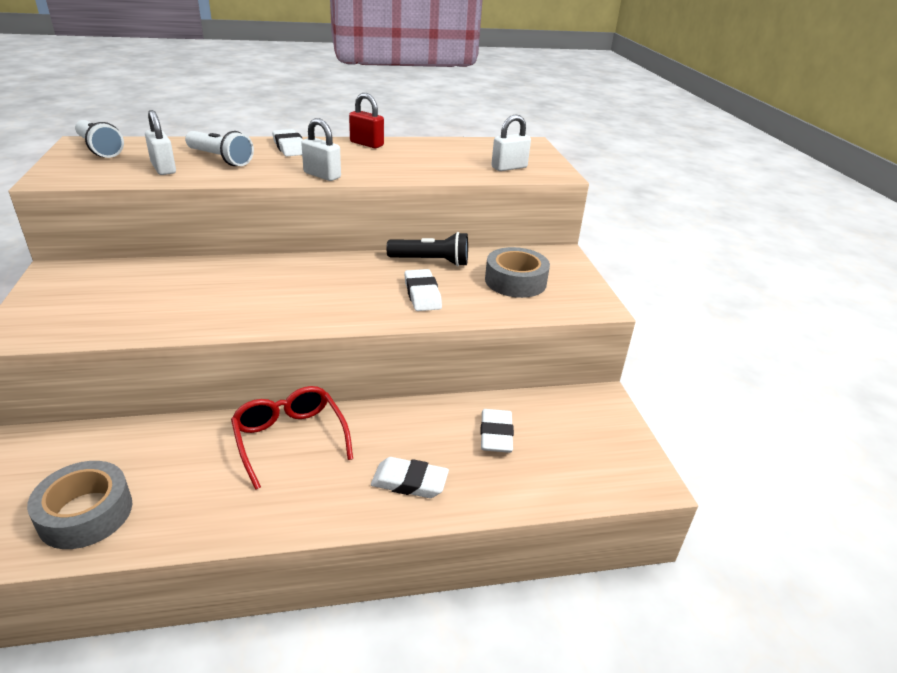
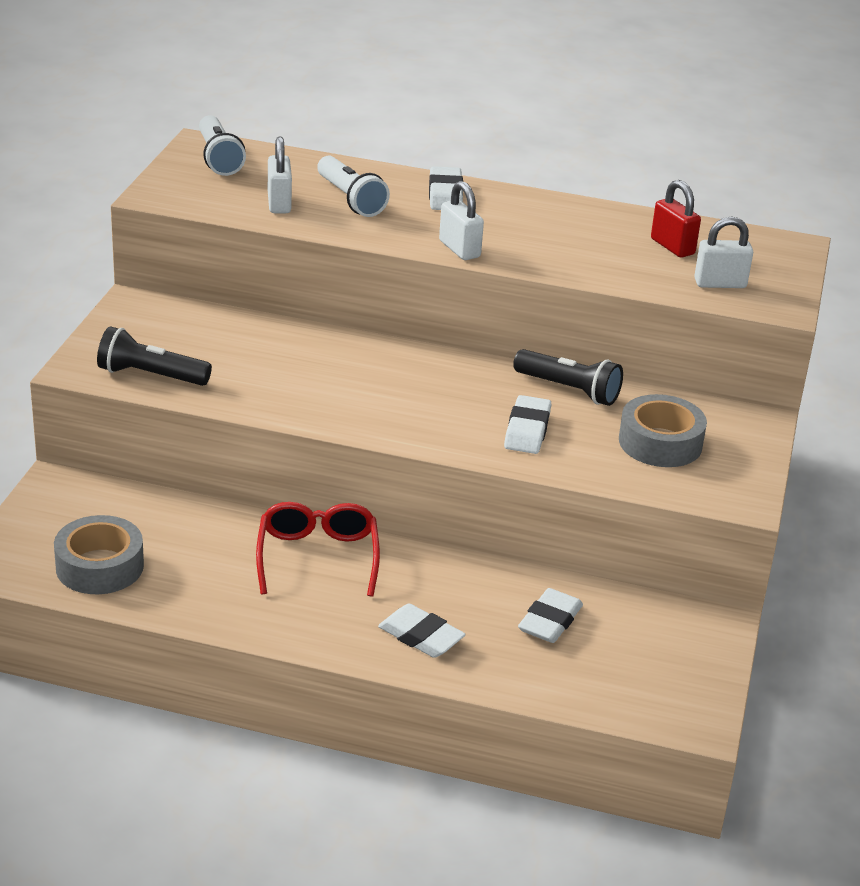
camera: 25 degrees right, 0 degrees up
red padlock [349,93,384,148] -> red padlock moved to [651,180,701,258]
none -> black flashlight [97,326,212,386]

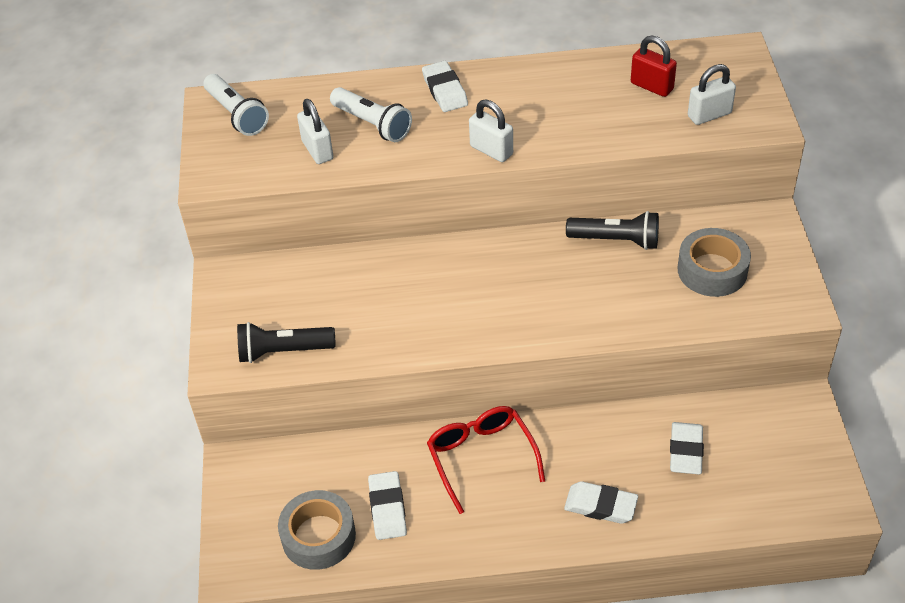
camera: 15 degrees left, 15 degrees up
white eraser [504,395,551,454] -> white eraser moved to [368,471,407,540]

